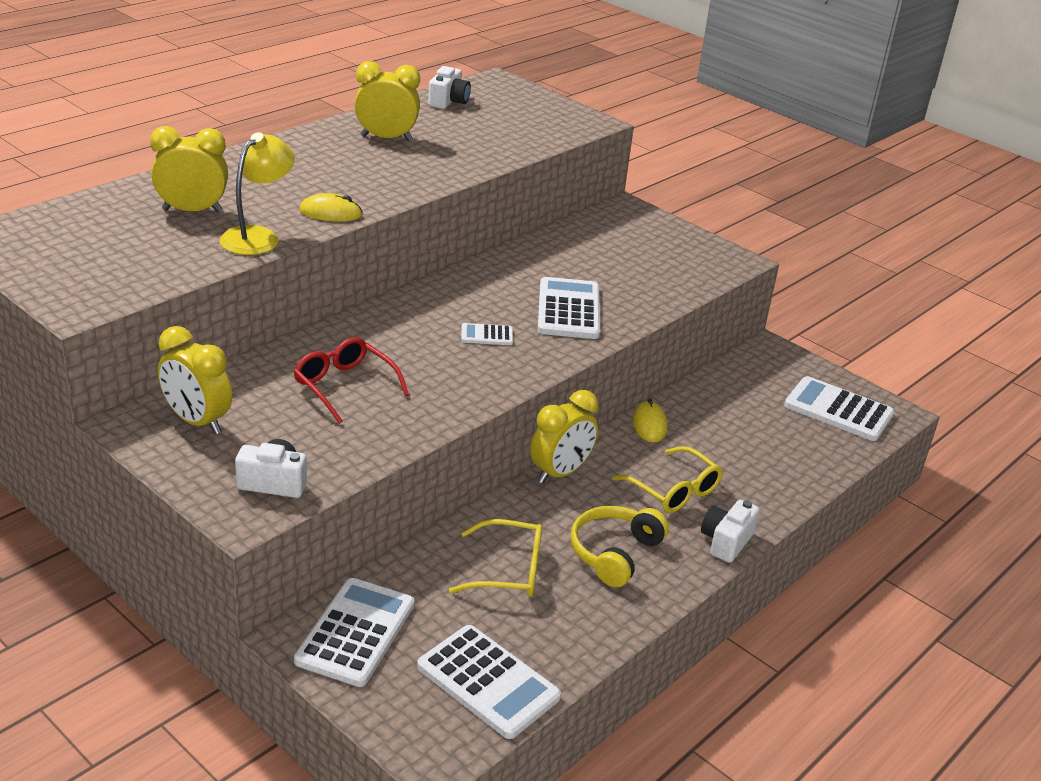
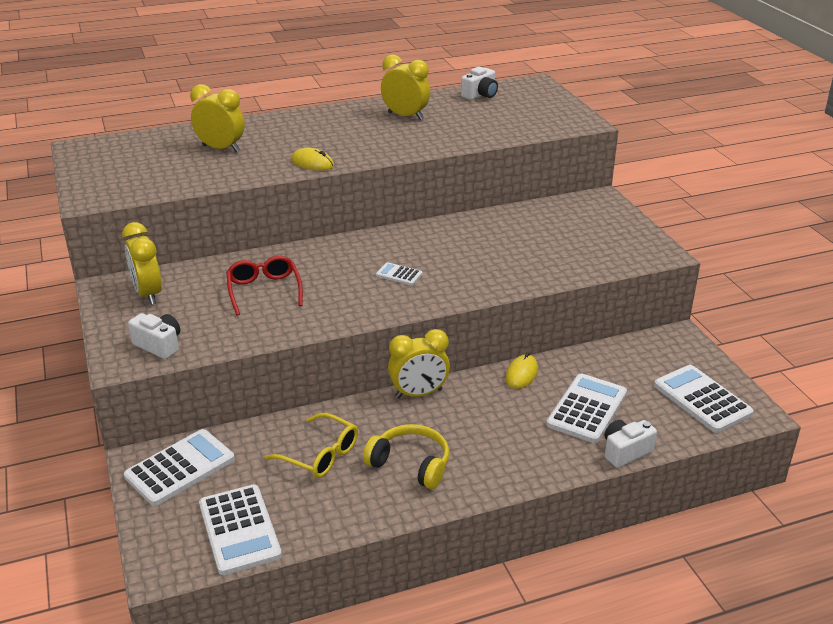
camera: 30 degrees right, 0 degrees up
yellow lamp [219,132,295,255] -> none
white calculator [537,277,600,339] -> white calculator moved to [546,373,627,443]
yellow headphones [570,506,669,587] -> yellow headphones turned 60 degrees clockwise [363,424,449,489]
yellow glasses [612,446,723,513] -> none
white camera [701,500,760,563] -> white camera moved to [605,420,657,468]

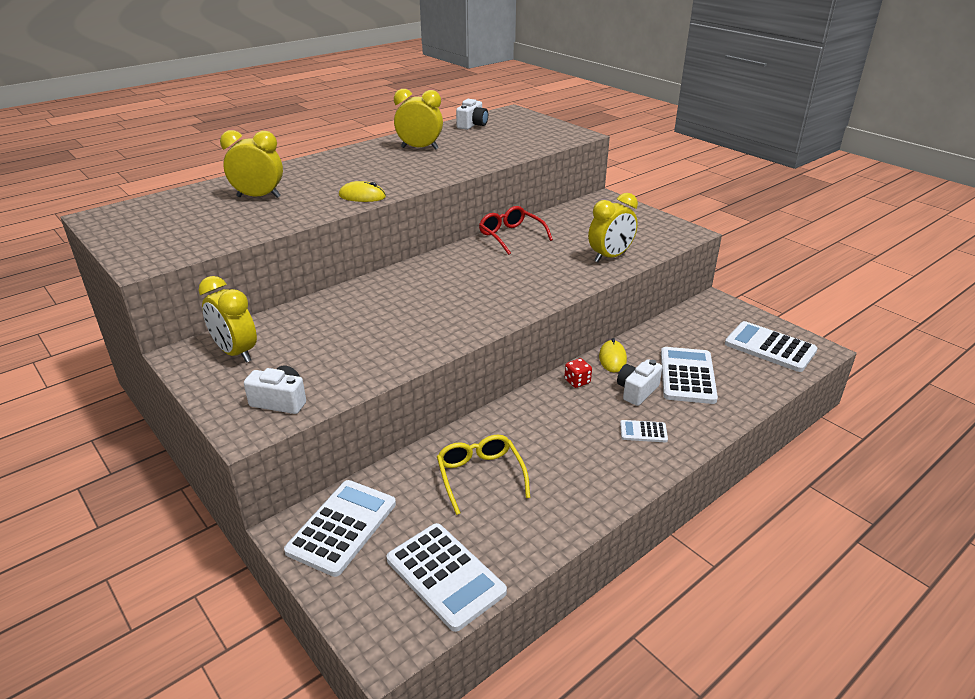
camera: 20 degrees left, 0 degrees up
red glasses [226,256,303,316] -> red glasses moved to [479,206,553,255]
yellow glasses [265,413,358,478] -> yellow glasses turned 120 degrees counterclockwise [437,435,530,515]
yellow headphones [363,424,449,489] -> none
white calculator [376,262,422,285] -> white calculator moved to [620,420,668,442]
yellow clock [388,329,450,399] -> yellow clock moved to [588,193,638,262]
white camera [605,420,657,468] -> white camera moved to [617,360,662,406]
none -> red dice [564,358,592,388]

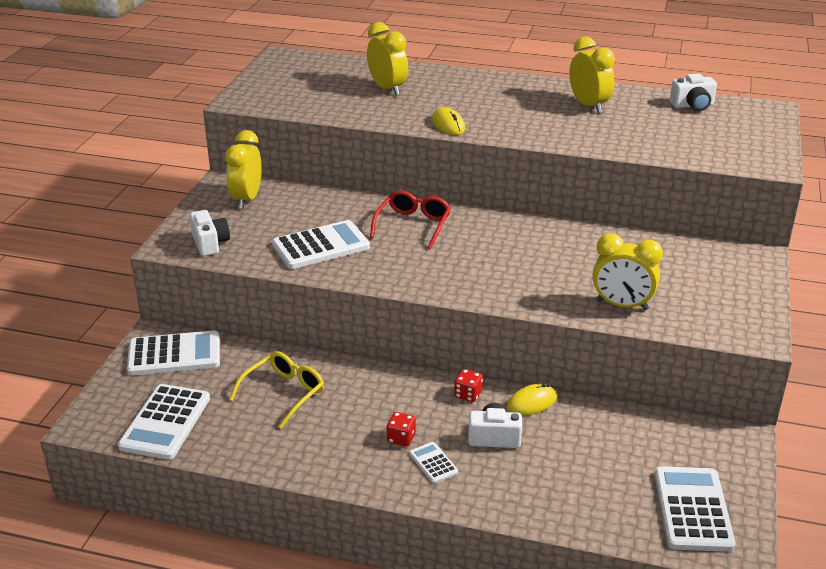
camera: 55 degrees right, 0 degrees up
red glasses [479,206,553,255] -> red glasses moved to [370,190,451,249]
white calculator [661,347,718,404] -> white calculator moved to [272,220,370,269]
none -> red dice [386,412,416,447]

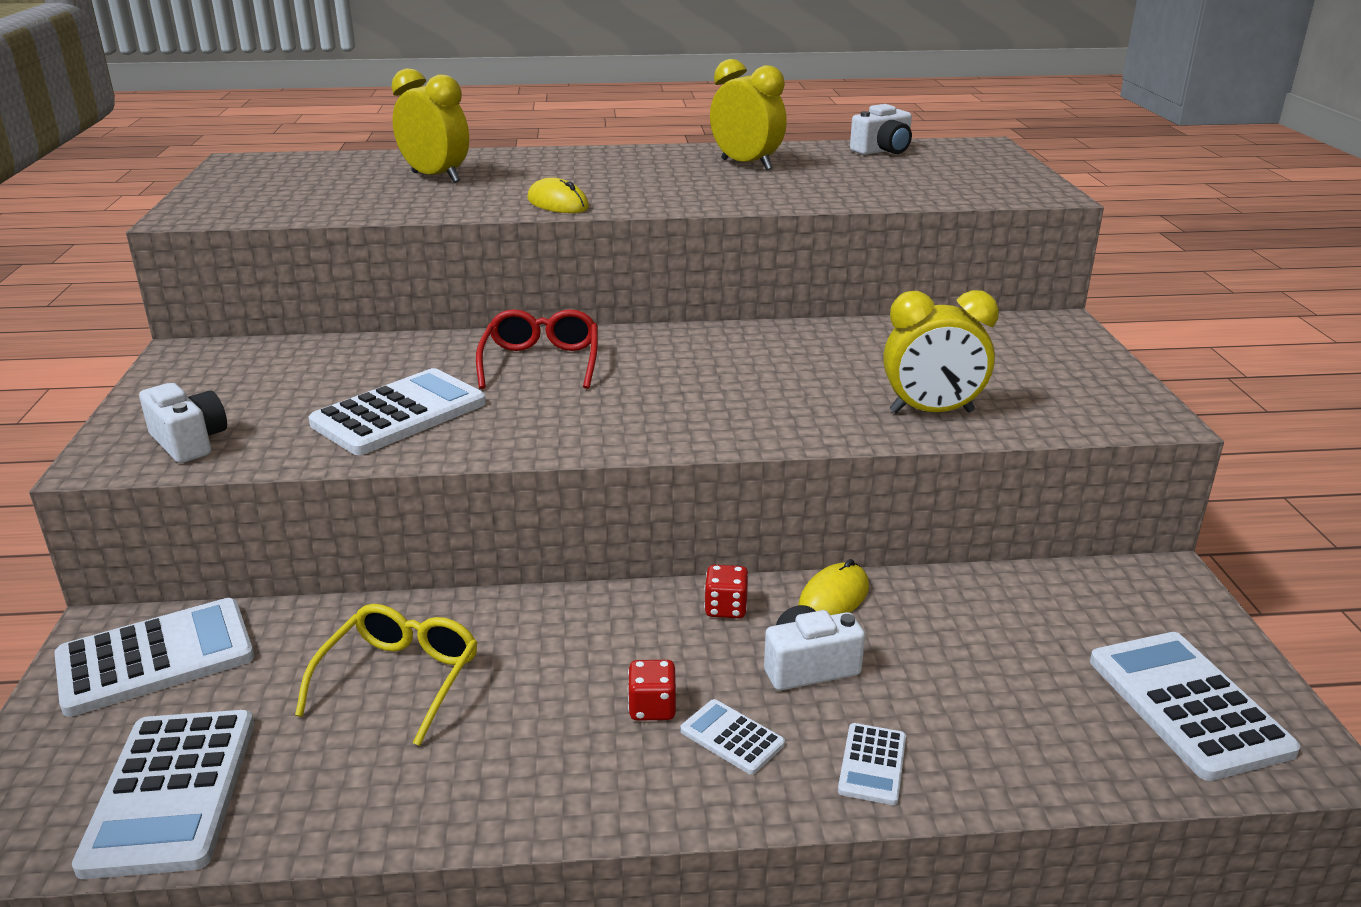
camera: 20 degrees left, 5 degrees down
yellow clock [225,130,262,209] -> none
none -> white calculator [838,723,906,805]

